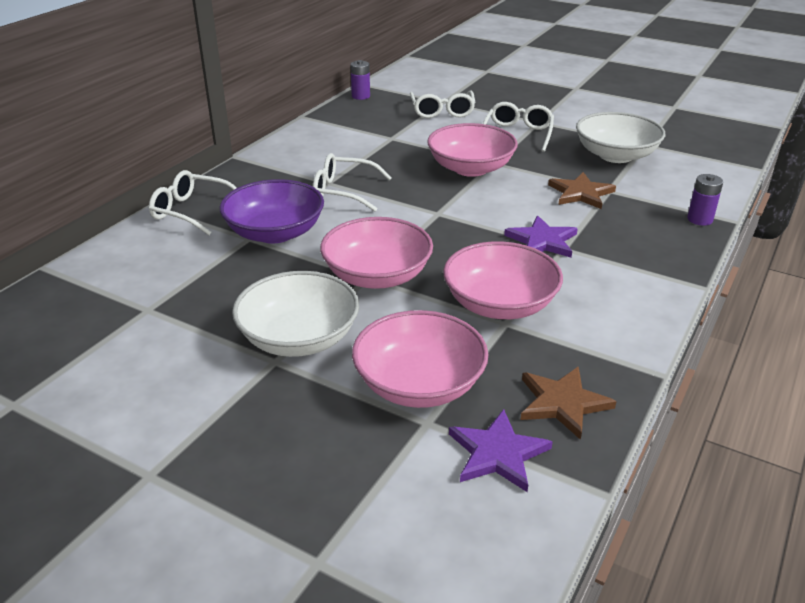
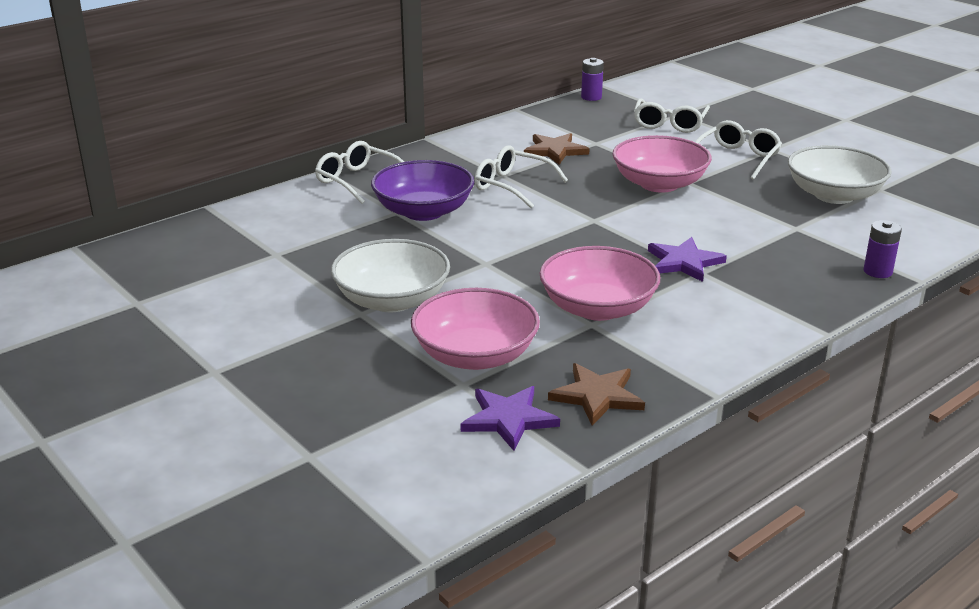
camera: 20 degrees right, 5 degrees down
pink bowl [320,217,433,289] -> none
brown star [548,172,616,209] -> brown star moved to [524,133,590,165]

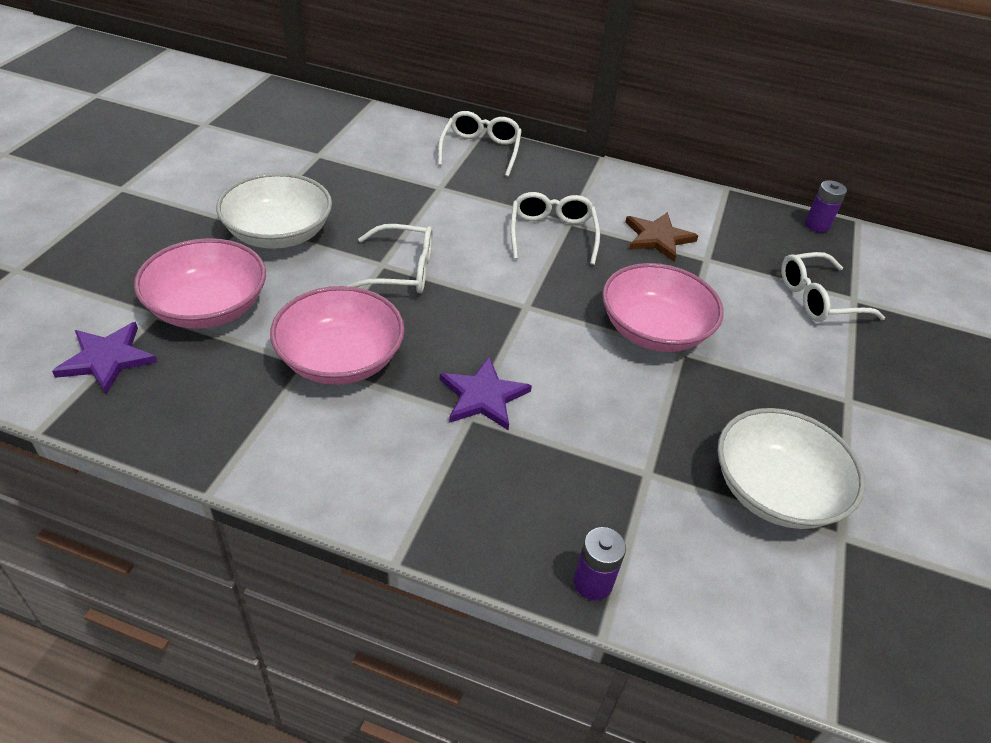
camera: 55 degrees right, 15 degrees up
purple bowl [371,160,474,221] -> none
brown star [548,363,645,426] -> none
white glasses [695,120,782,180] -> white glasses moved to [348,224,433,293]

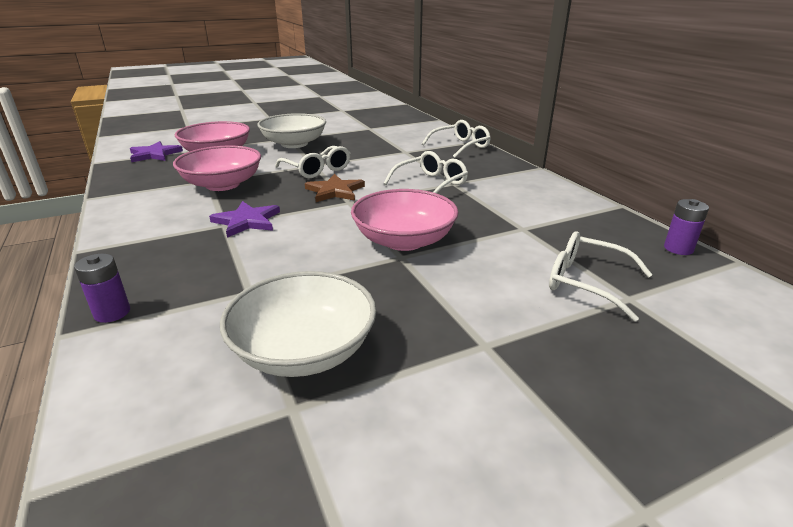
camera: 50 degrees right, 15 degrees down
brown star [625,212,698,262] -> brown star moved to [305,174,365,202]

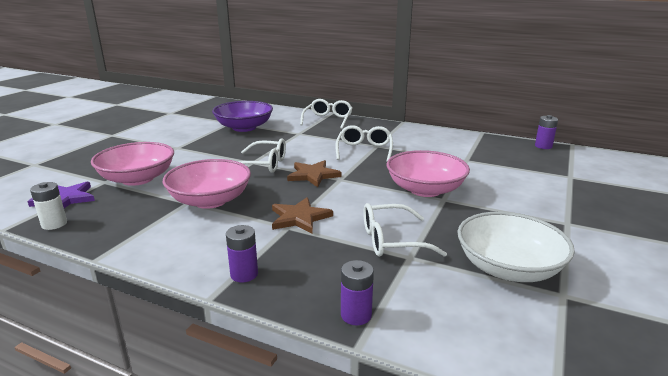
camera: 40 degrees left, 5 degrees down
purple star [209,201,280,238] -> brown star [272,197,333,234]
white bowl [257,113,326,148] -> none
white glasses [549,232,653,322] -> white glasses moved to [363,203,447,257]
none -> white battery [30,182,67,230]
none -> purple bowl [212,101,273,132]
none -> purple battery [226,225,258,282]

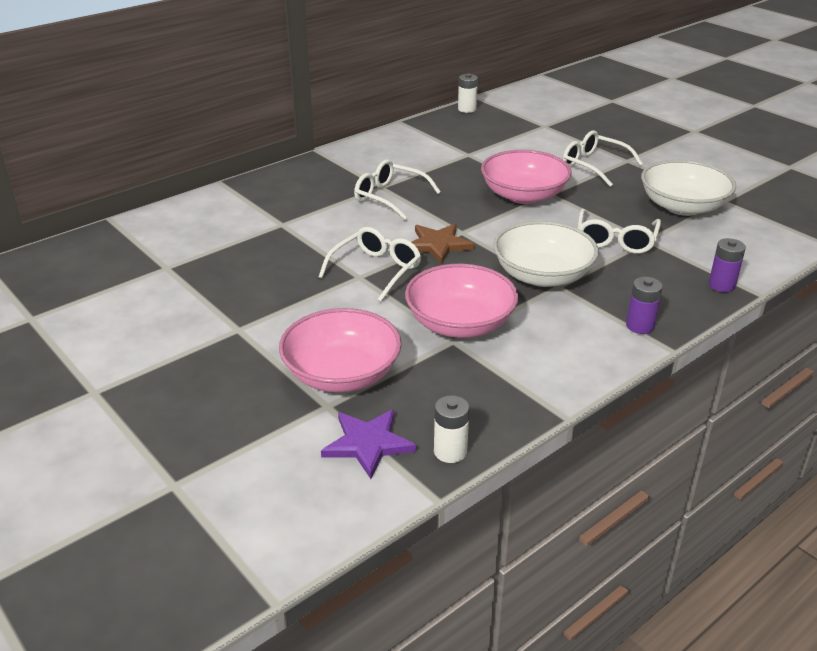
camera: 65 degrees left, 10 degrees up
purple bowl [212,101,273,132] -> none
brown star [272,197,333,234] -> white bowl [493,221,599,287]
white glasses [300,99,352,129] -> white glasses moved to [563,130,643,187]
purple battery [535,115,558,149] -> white battery [458,73,478,113]

